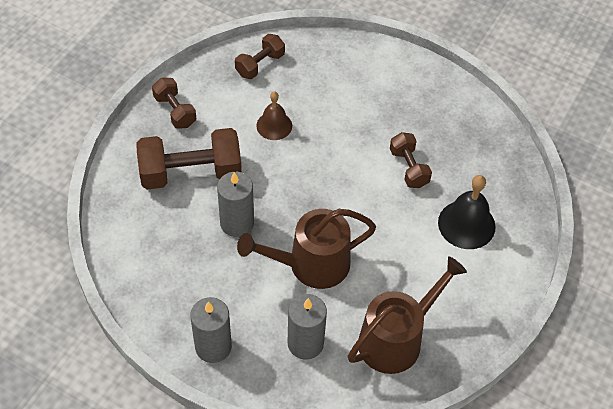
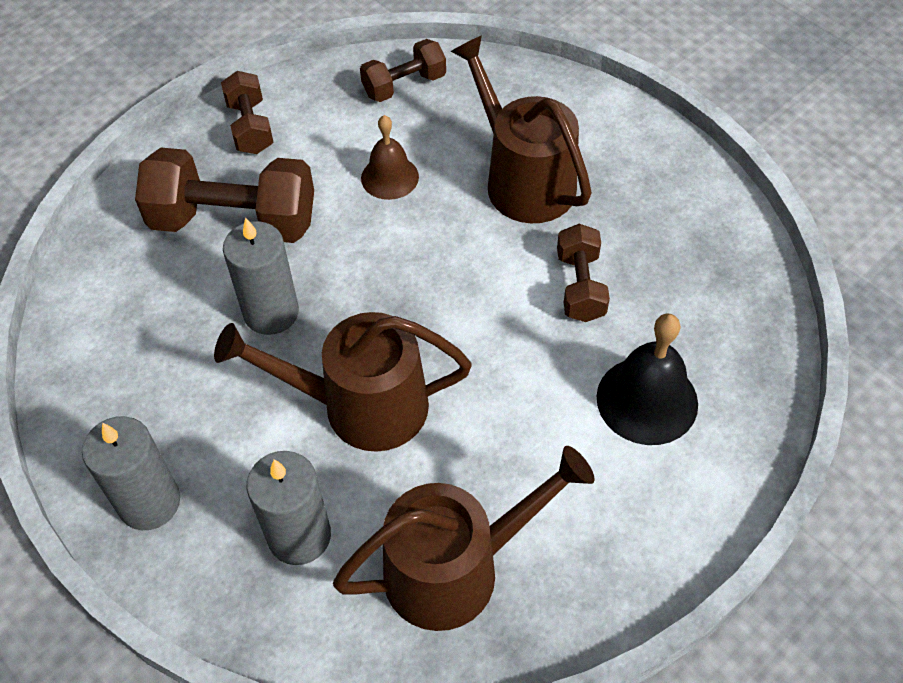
camera: 20 degrees right, 0 degrees up
none -> brown watering can [451,36,592,223]

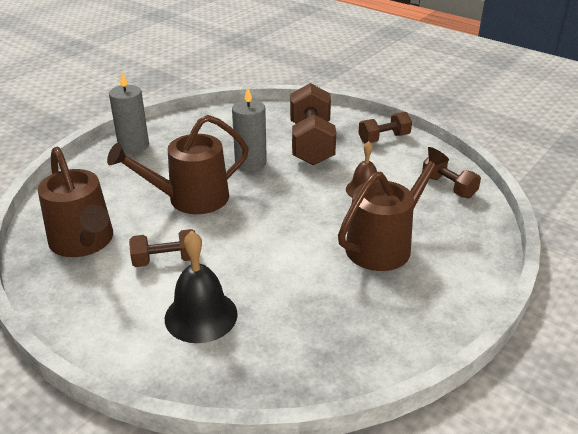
camera: 80 degrees right, 20 degrees down
brown watering can [214,312,472,452] -> brown watering can turned 105 degrees counterclockwise [107,115,249,214]
grey candle [247,451,331,565] -> none
brown dumbbell [557,224,610,322] -> brown dumbbell moved to [129,229,195,267]

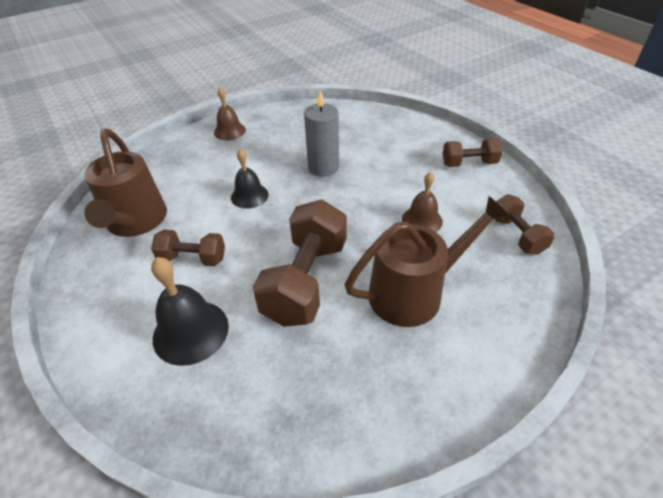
camera: 20 degrees right, 10 degrees up
brown watering can [107,115,249,214] -> black bell [231,149,269,209]
grey candle [109,72,149,154] -> brown bell [214,87,246,140]
brown dumbbell [290,83,336,165] -> brown dumbbell moved to [253,200,347,327]

